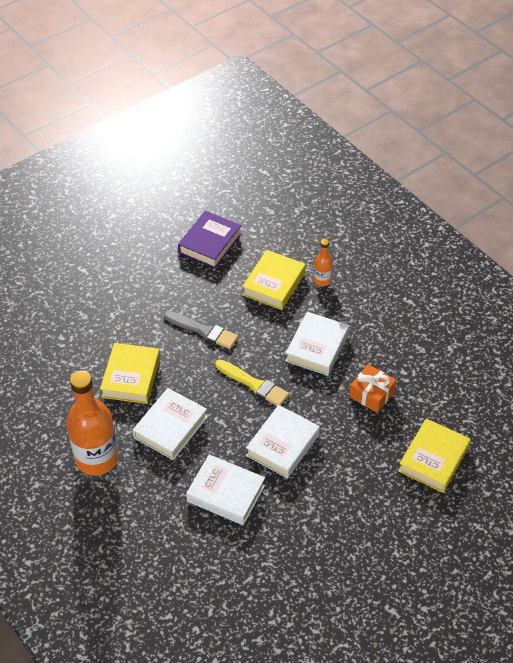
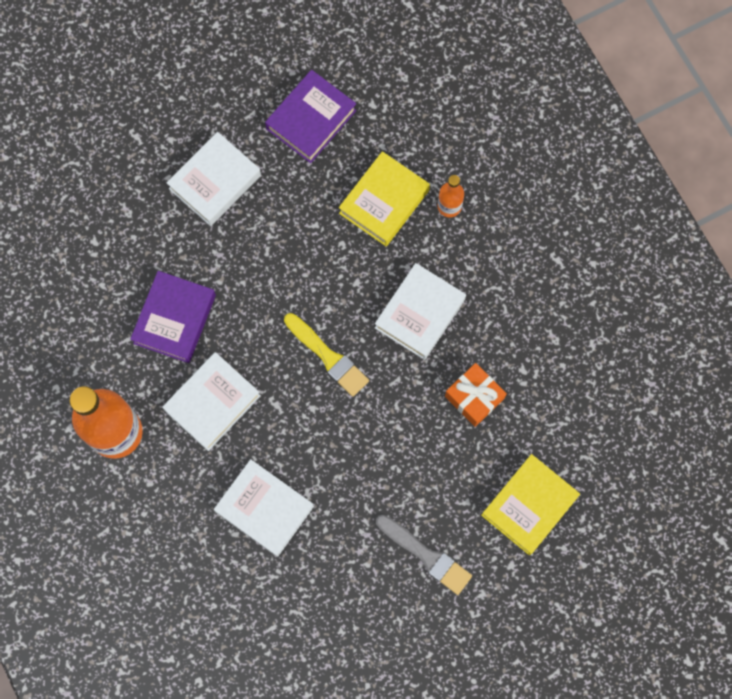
camera: 10 degrees right, 25 degrees up
yellow book [100,343,160,404] -> purple book [130,271,216,363]
grey brush [164,311,238,349] -> grey brush moved to [376,515,472,595]
white book [246,405,320,478] -> white book moved to [166,132,261,226]

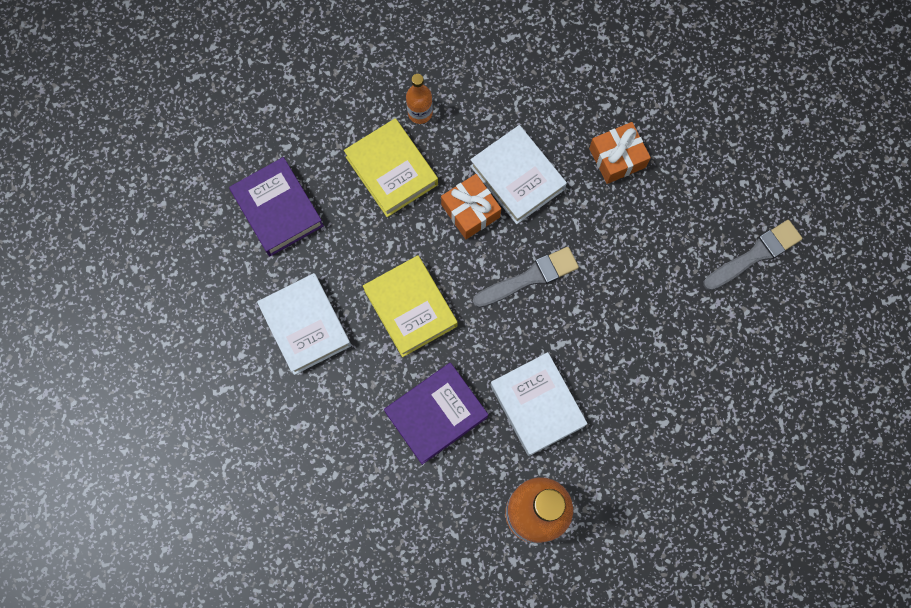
camera: 70 degrees left, 0 degrees up
purple book [130,271,216,363] -> purple book turned 75 degrees counterclockwise [384,363,488,465]
white book [214,459,314,557] -> none
yellow brush [284,313,369,397] -> grey brush [473,247,579,308]
yellow book [481,454,580,555] -> yellow book moved to [363,255,457,357]
none -> orange gift [441,174,501,239]

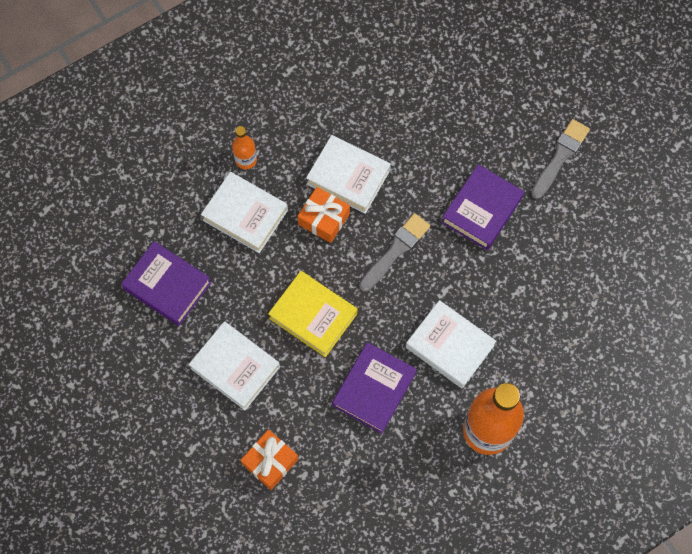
camera: 25 degrees left, 5 degrees down
yellow book [344,118,438,217] -> white book [201,172,288,253]
orange gift [589,122,651,184] -> orange gift moved to [240,429,299,490]
none -> purple book [441,164,524,250]

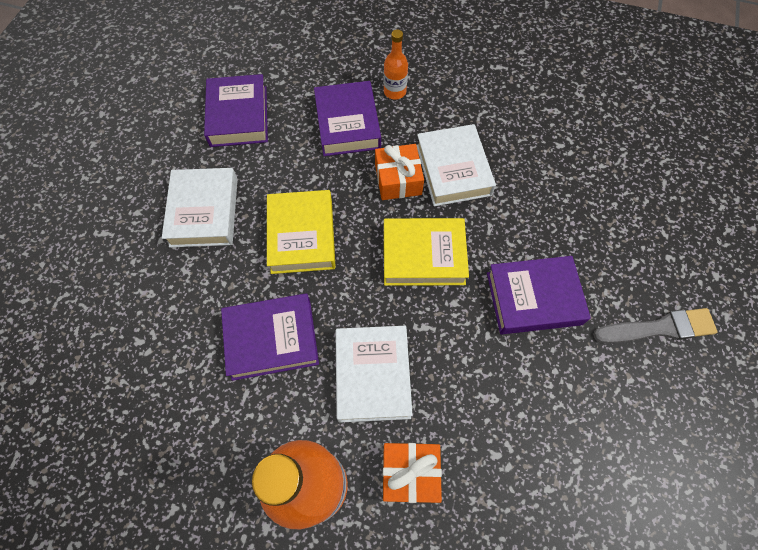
camera: 50 degrees right, 5 degrees down
white book [201,172,288,253] -> purple book [314,81,381,156]
orange gift [240,429,299,490] -> orange gift moved to [383,443,442,503]
grey brush [359,213,430,292] -> yellow book [384,218,469,286]

